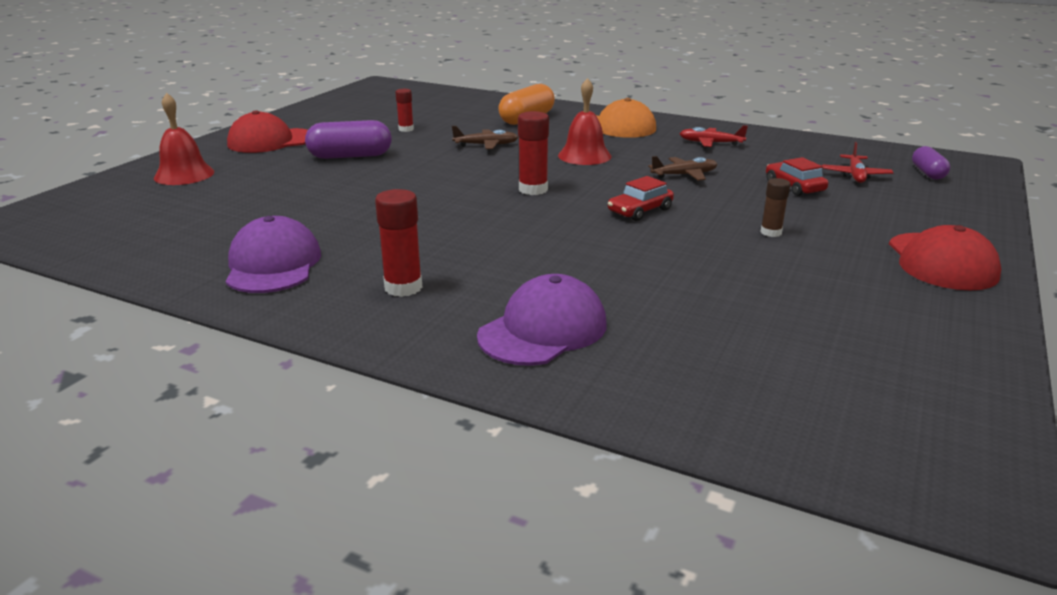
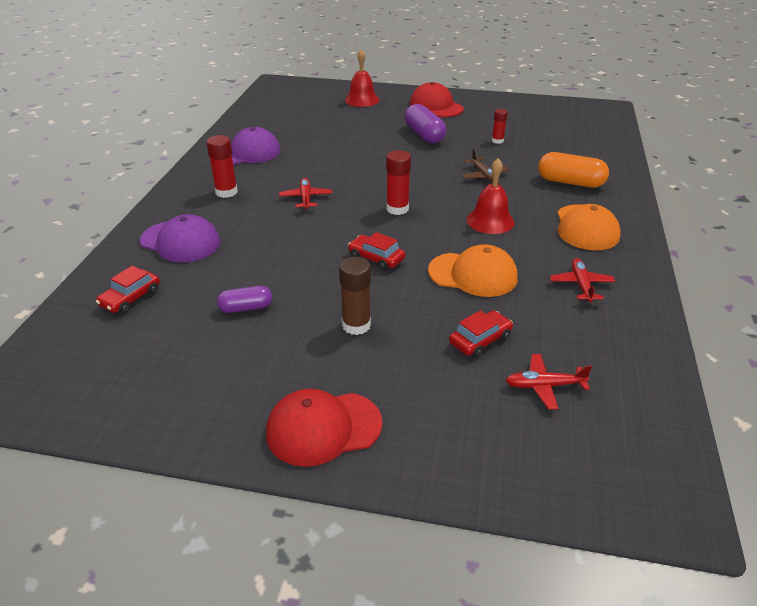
camera: 75 degrees right, 10 degrees up
brown plane [648,156,718,181] -> orange cap [428,244,518,297]
brown glue stick [760,178,790,237] -> brown glue stick [339,257,371,335], size x1.58
purple capsule [912,146,950,180] -> purple capsule moved to [217,286,272,313]
none -> red car [96,266,160,314]
none -> red plane [279,178,332,209]

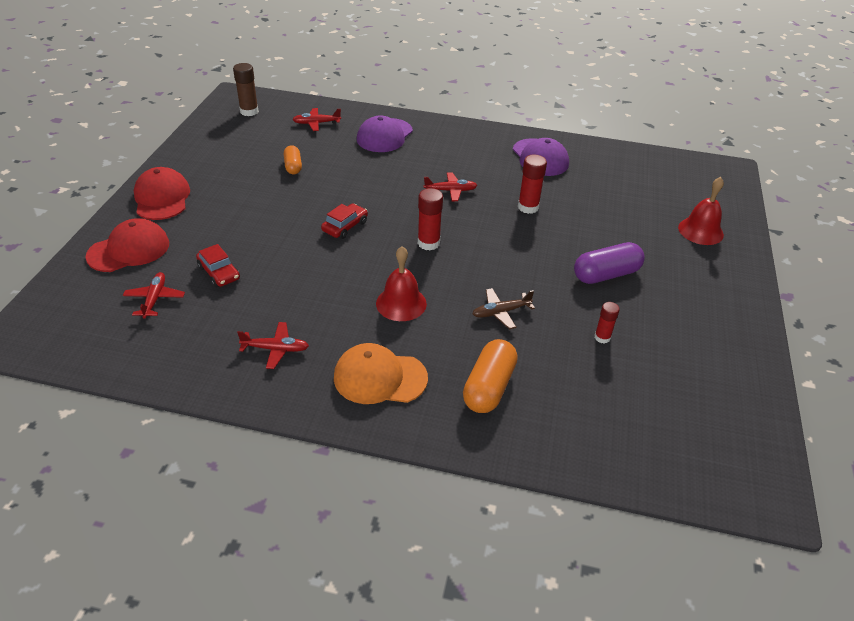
camera: 90 degrees right, 5 degrees up
red car [96,266,160,314] -> red plane [292,108,341,131]
red glue stick [206,135,238,198] -> red glue stick moved to [518,154,547,214]
purple capsule [217,286,272,313] -> orange capsule [284,145,302,175]
brown glue stick [339,257,371,335] -> brown glue stick moved to [233,63,259,116]
red cap [410,82,464,117] -> red cap moved to [85,218,169,272]
orange cap [428,244,518,297] -> none

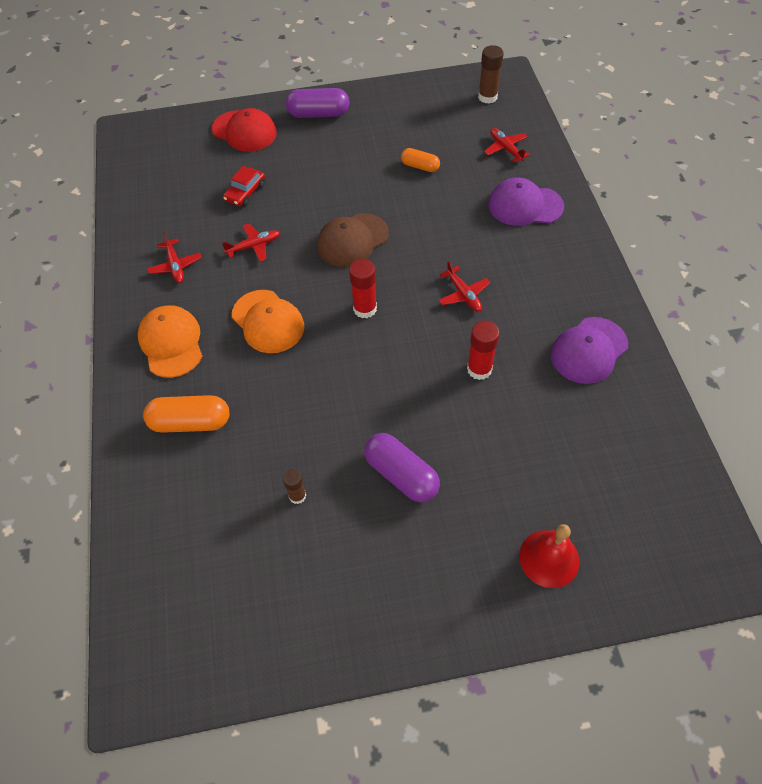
camera: 70 degrees right, 15 degrees up
red plane [123,272,185,319] -> red plane moved to [222,223,280,262]
red cap [134,167,190,220] -> purple capsule [286,88,349,118]
orange capsule [284,145,302,175] -> orange capsule turned 60 degrees clockwise [401,148,440,172]
red car [321,203,368,239] -> brown cap [317,213,389,267]
red bell [376,246,427,321] -> orange cap [232,290,304,353]
brown plane [472,288,535,330] -> none
red glue stick [594,302,620,344] -> brown glue stick [283,469,306,504]

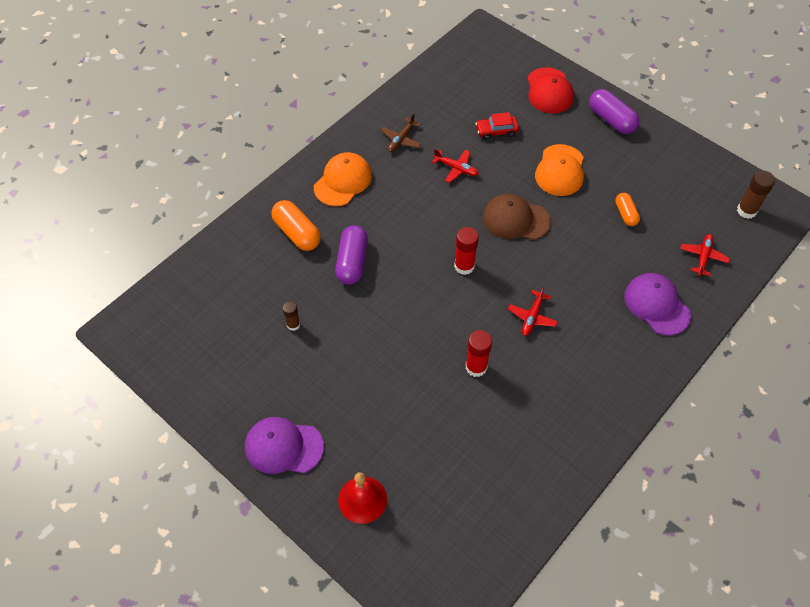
camera: 50 degrees right, 0 degrees up
red plane [147,232,202,283] -> brown plane [381,113,421,152]
orange cap [232,290,304,353] -> orange cap moved to [535,144,584,196]
purple capsule [364,433,440,502] -> purple capsule moved to [335,225,368,285]
purple cap [551,317,628,384] -> purple cap moved to [245,417,324,474]

